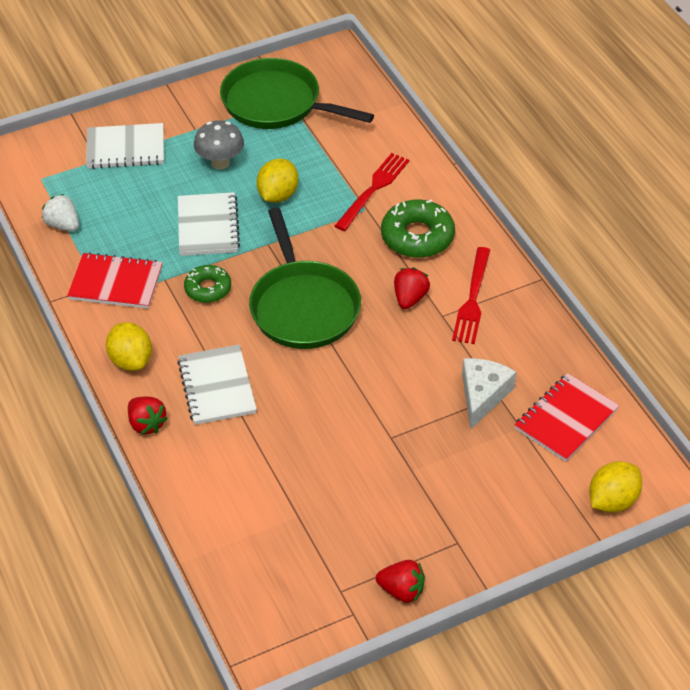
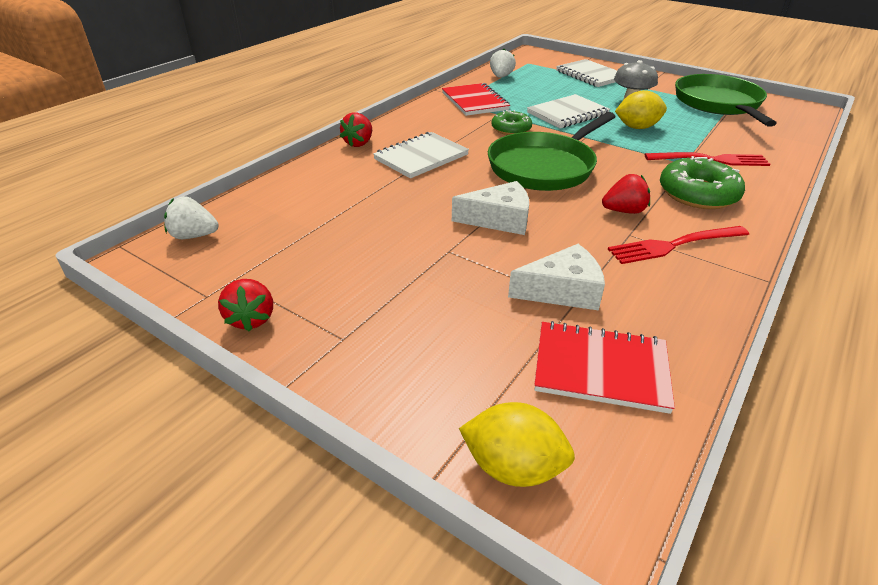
camera: 60 degrees right, 10 degrees down
yellow lemon [106,322,152,371] -> none
none -> white strawberry [164,196,218,239]
none -> white cheese [452,181,529,235]

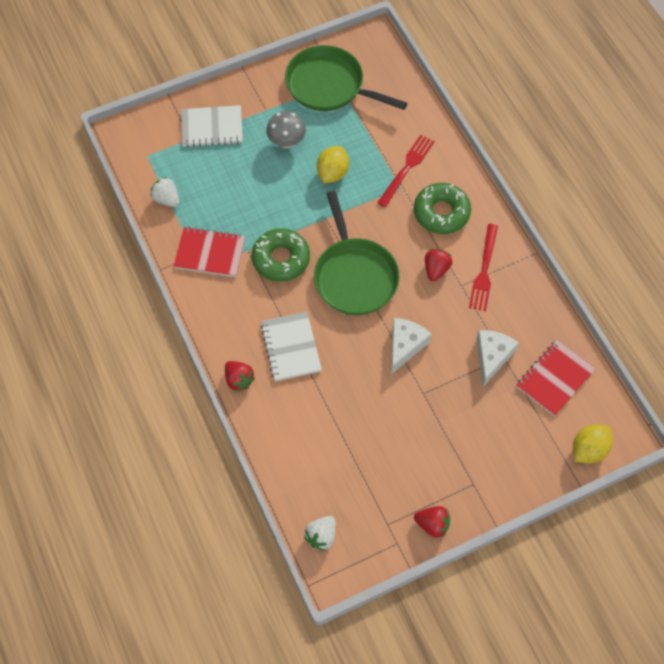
camera: 60 degrees left, 25 degrees up
green donut [491,110,532,135] -> green donut [252,228,310,282], size x1.61
white notebook [527,94,610,128] -> none

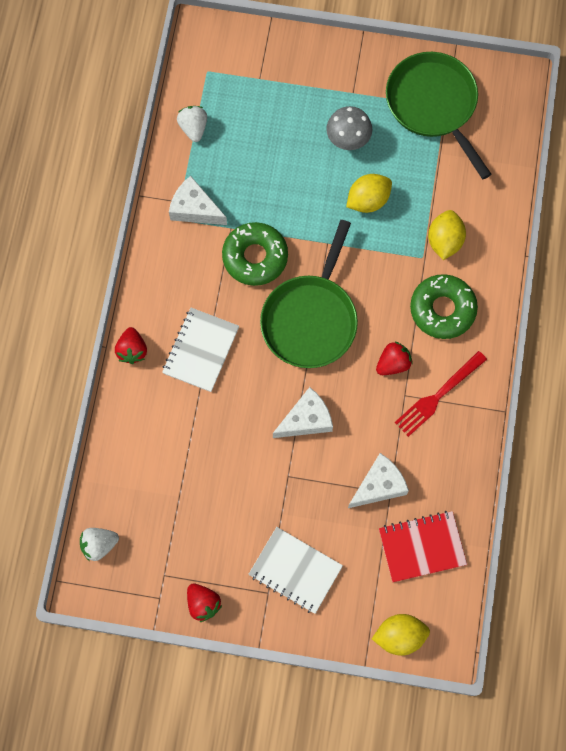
camera: 35 degrees right, 10 degrees up
red notebook [174,227,246,277] -> white cheese [169,176,227,225]
white notebook [181,105,243,147] -> white notebook moved to [248,527,343,614]
red fork [377,135,435,207] -> yellow lemon [428,210,466,260]

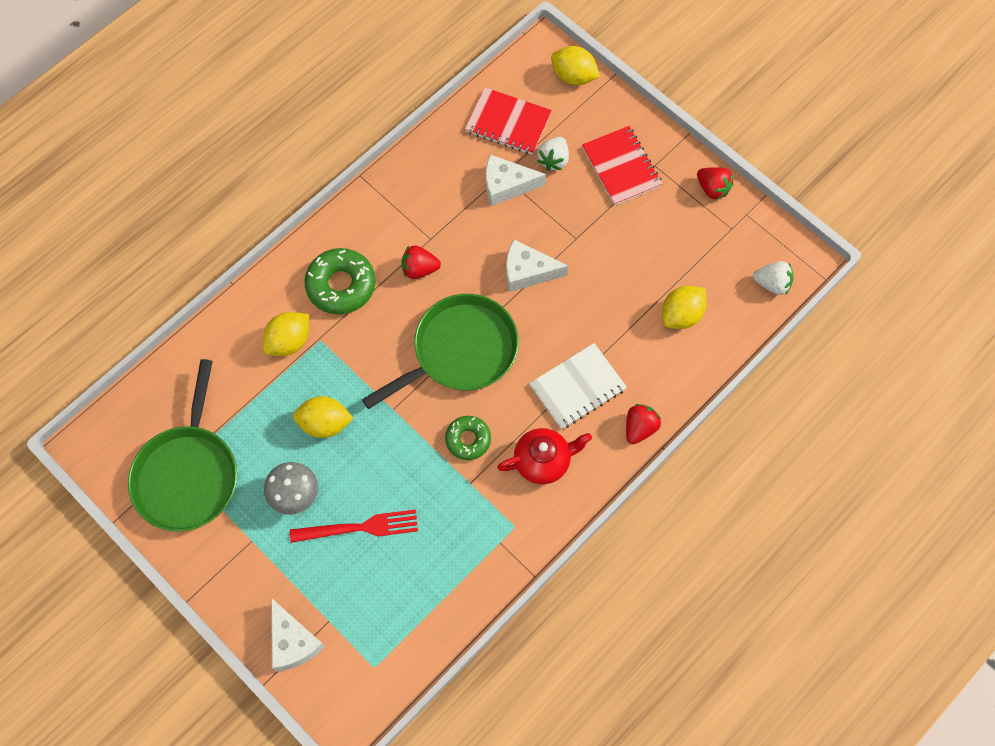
camera: 145 degrees left, 5 degrees down
white cheese [169,176,227,225] -> white cheese moved to [271,598,325,671]
white strawberry [177,106,207,142] -> white strawberry moved to [537,137,569,171]
red strawberry [187,584,222,622] -> red strawberry turned 135 degrees clockwise [697,167,733,200]
green donut [222,222,288,286] -> green donut [445,416,491,460], size x0.62
white notebook [248,527,343,614] -> red notebook [582,126,662,206]
red fork [395,351,487,437] -> red fork moved to [290,509,418,543]
none -> red teapot [497,428,592,484]
none -> yellow lemon [662,286,707,329]

